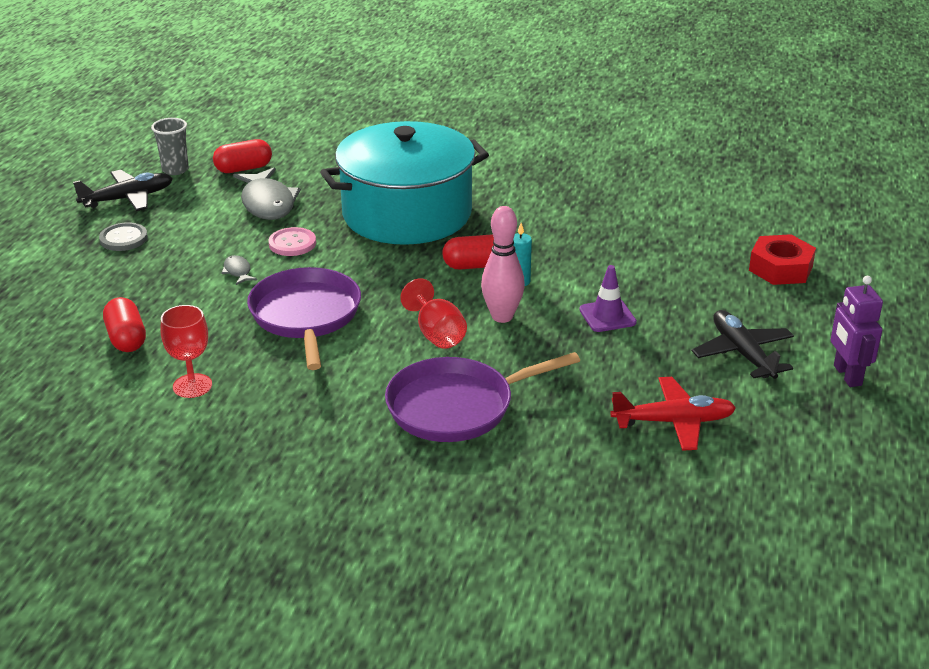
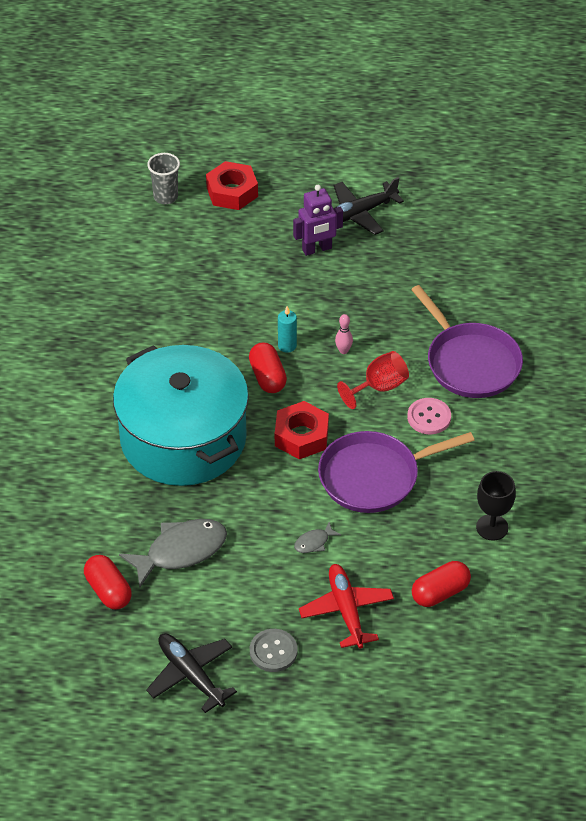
camera: 100 degrees left, 15 degrees up
grey cup [151,118,189,175] -> grey cup moved to [147,153,180,204]
red goblet [161,305,212,398] -> black goblet [476,471,516,541]
pink button [268,227,316,256] -> pink button moved to [407,398,451,434]
pink bowling pin [481,206,525,323] -> pink bowling pin [335,314,353,354], size x0.50
purple traffic cone [579,265,637,332] -> none
red plane [610,377,736,451] -> red plane moved to [299,564,394,649]
purple robot [831,276,883,387] -> purple robot moved to [293,185,343,256]
none -> red nut [275,401,329,459]

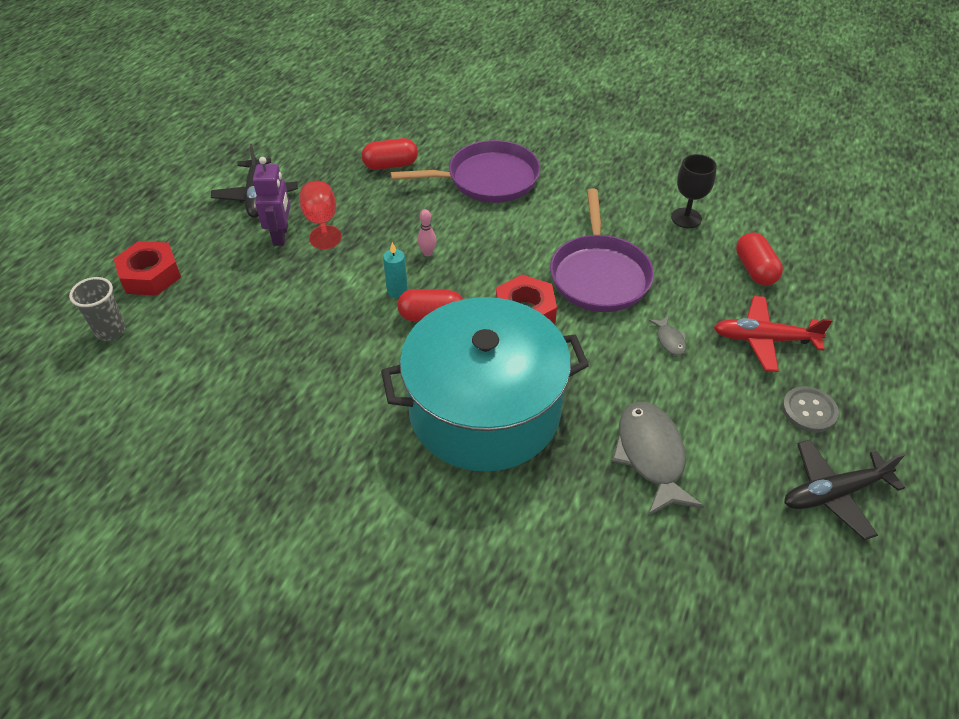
camera: 70 degrees left, 0 degrees up
red capsule [84,555,132,609] -> red capsule moved to [362,138,418,170]
red goblet [337,351,409,409] -> red goblet moved to [300,181,342,249]
pink button [407,398,451,434] -> none

